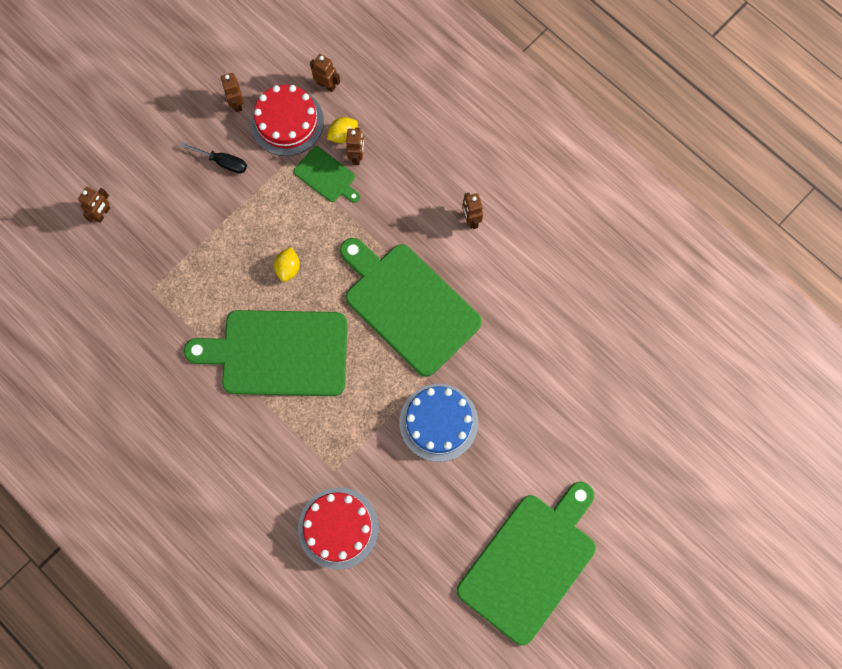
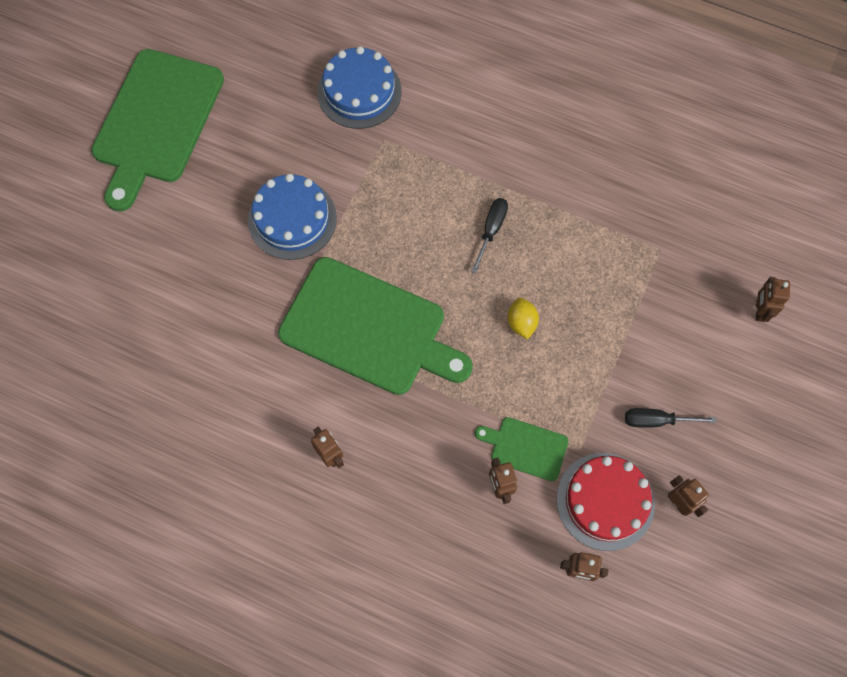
camera: 160 degrees right, 5 degrees down
green cutting board [184,310,347,396] -> black screwdriver [471,198,508,273]
red cake [298,488,379,569] -> blue cake [317,46,402,129]
yellow lemon [327,117,358,143] -> none

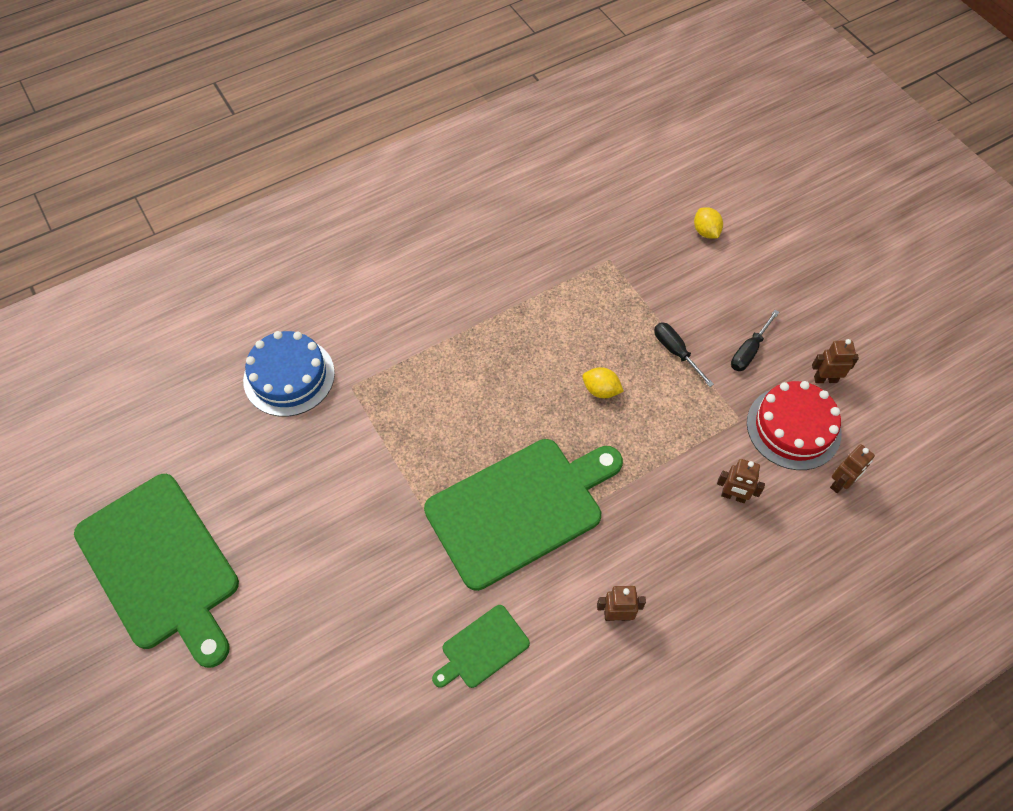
camera: 55 degrees left, 10 degrees down
blue cake [248,174,337,260] -> none
black screwdriver [471,198,508,273] -> black screwdriver moved to [654,322,714,387]
green cutting board [475,417,569,481] -> green cutting board moved to [432,605,530,688]
brown robot [756,277,790,322] -> yellow lemon [694,207,723,238]

